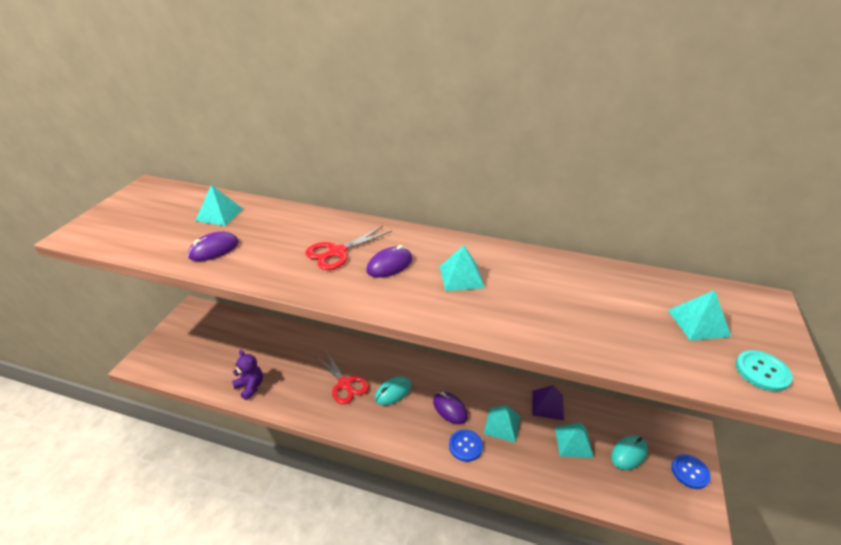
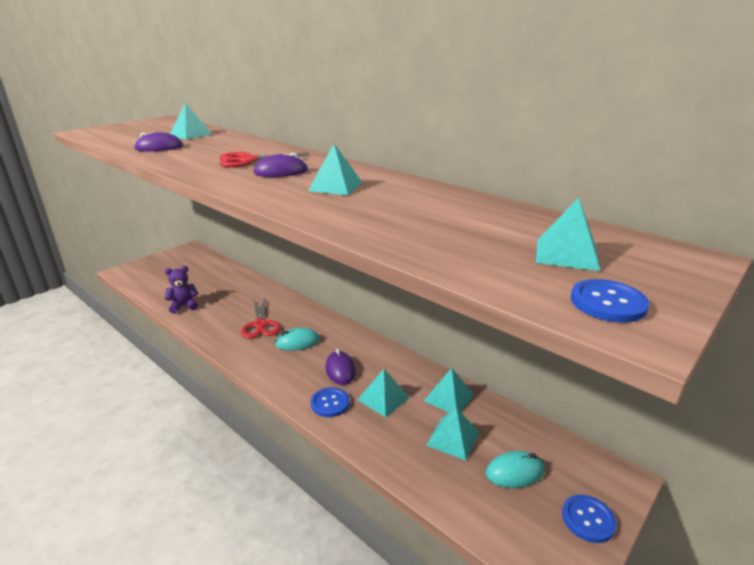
camera: 25 degrees right, 10 degrees down
purple teddy bear [232,350,263,400] -> purple teddy bear turned 90 degrees counterclockwise [164,266,198,314]
purple pyramid [532,385,564,420] -> turquoise pyramid [424,368,474,412]
turquoise button [735,350,793,392] -> blue button [571,279,649,323]

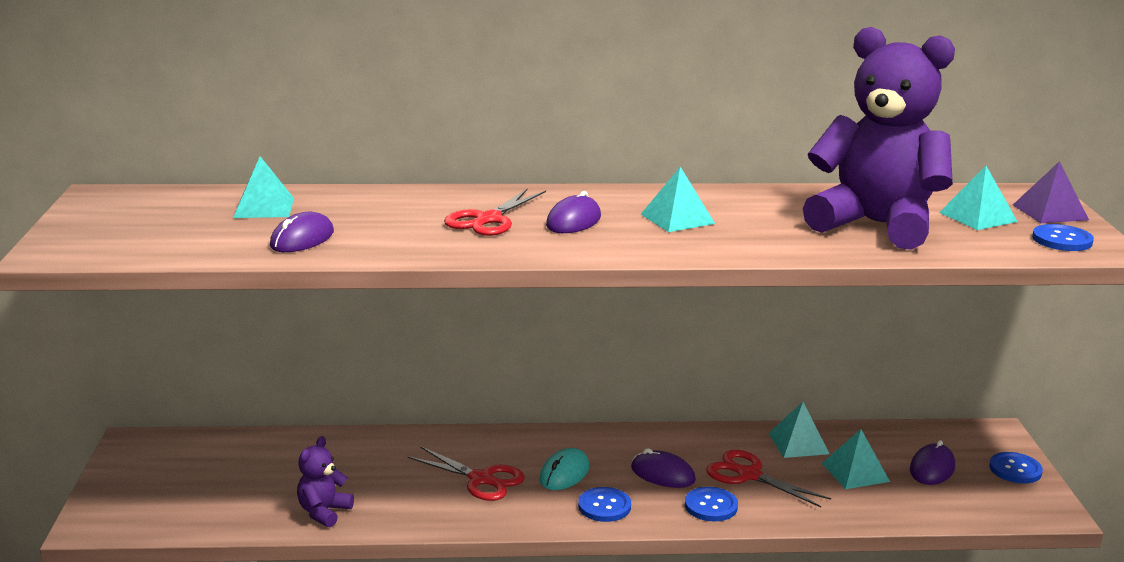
camera: 45 degrees left, 5 degrees down
turquoise pyramid [357,369,410,417] -> red scissors [706,450,831,507]
turquoise mouse [486,451,545,488] -> purple mouse [910,440,955,485]
none -> blue button [578,487,631,522]
none -> purple teddy bear [803,27,955,250]
none -> purple pyramid [1013,161,1089,223]

